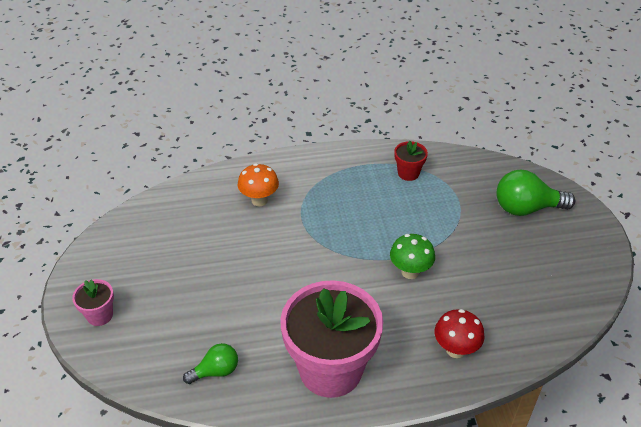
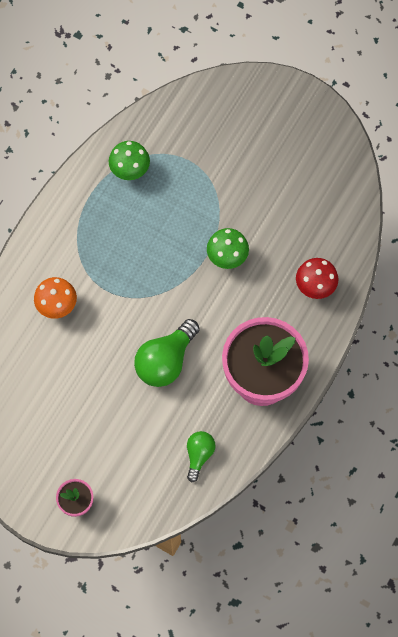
camera: 50 degrees left, 25 degrees up
red flower pot [394,141,428,181] -> green mushroom [109,141,150,180]
green light bulb [496,170,575,216] -> green light bulb moved to [134,319,200,387]

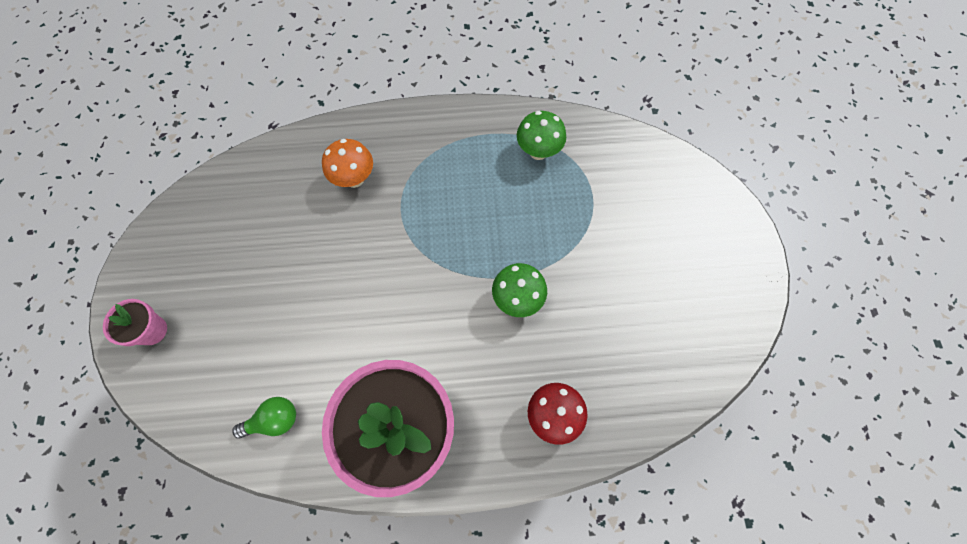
camera: 55 degrees right, 0 degrees up
green light bulb [134,319,200,387] -> none

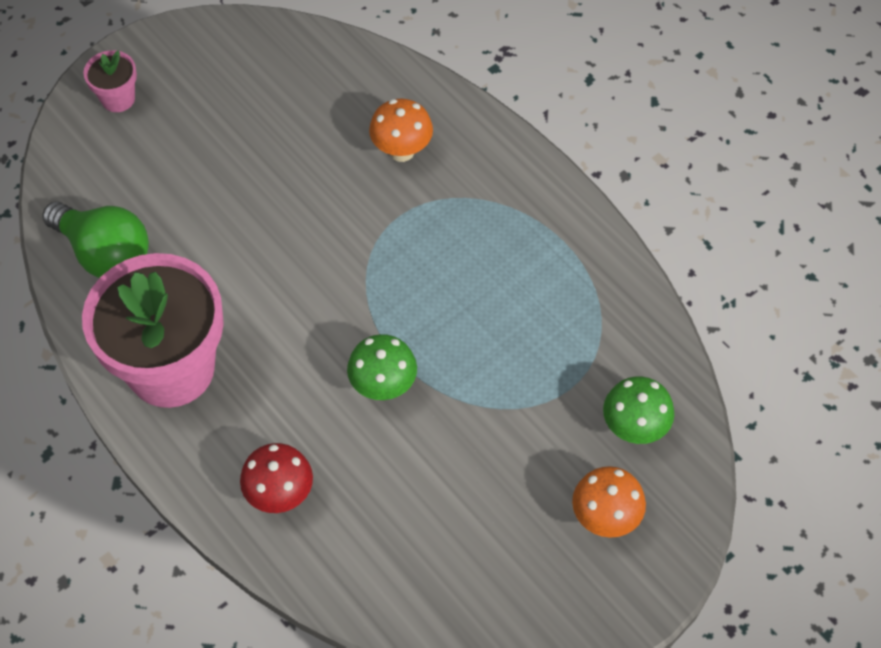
camera: 55 degrees right, 10 degrees down
green light bulb [232,397,296,439] -> green light bulb [42,201,149,278], size x1.70
green mushroom [517,111,566,160] -> green mushroom moved to [603,376,674,444]
none -> orange mushroom [572,466,646,538]

